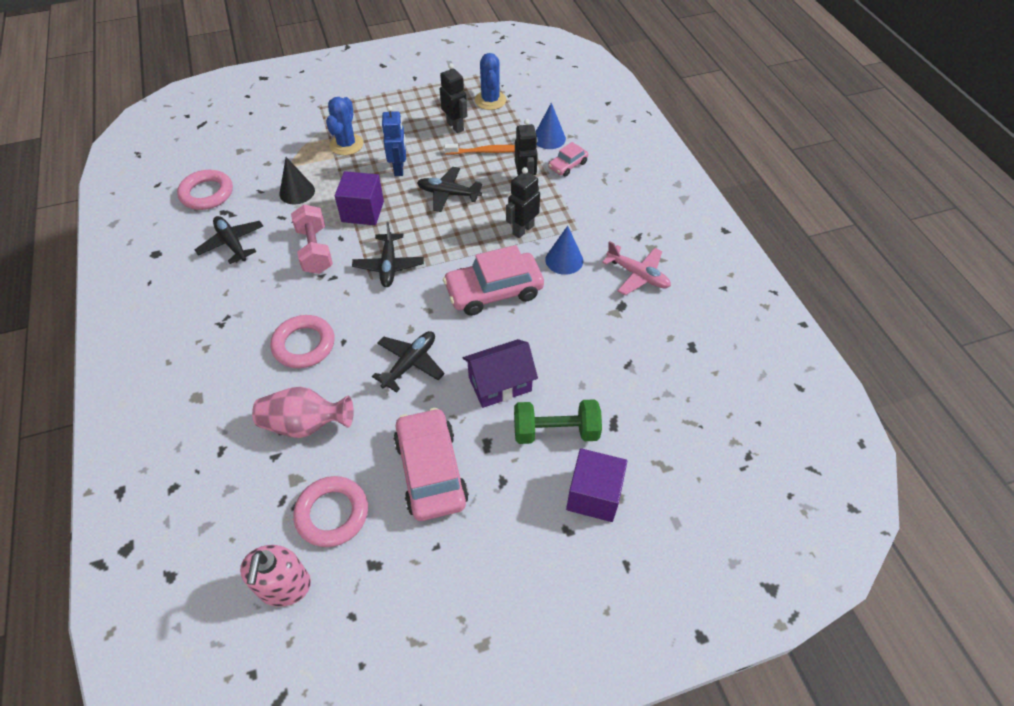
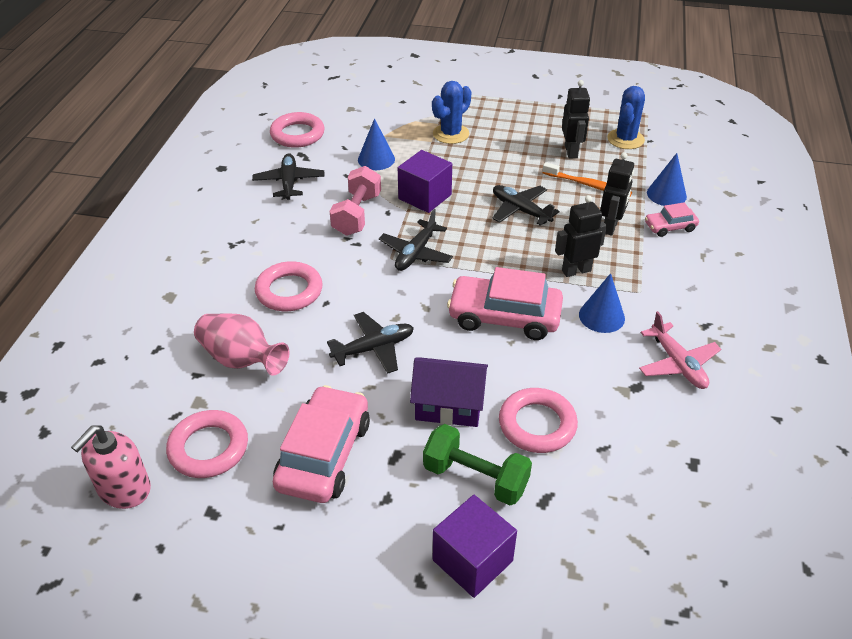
camera: 30 degrees right, 10 degrees down
black cone [279,157,315,204] -> blue cone [358,118,395,170]
blue robot [382,106,406,176] -> none
none -> pink ring [499,388,578,453]

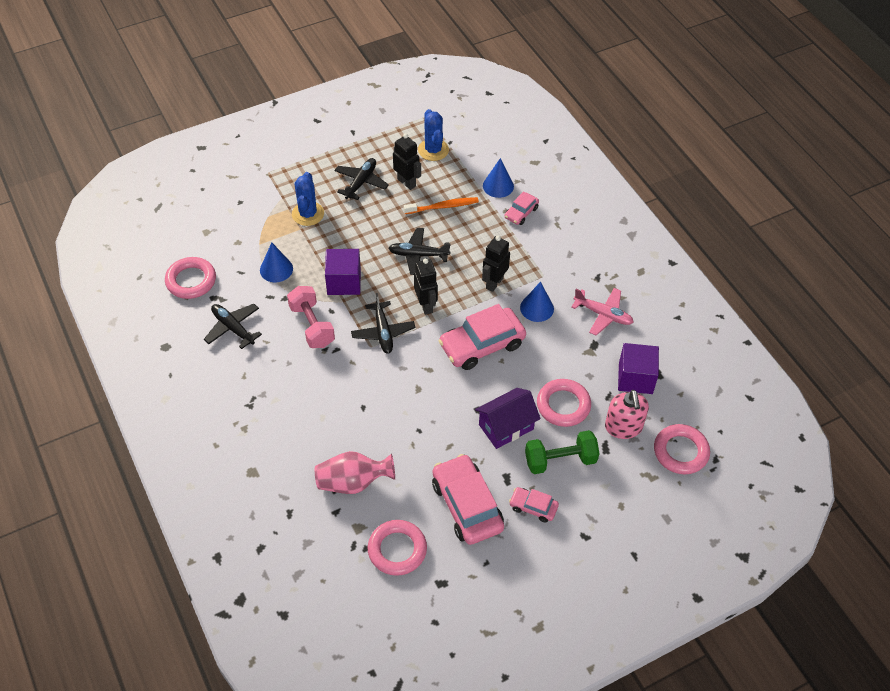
camera: 40 degrees left, 10 degrees up
pink soap dispenser [71,425,151,509] -> pink soap dispenser moved to [605,390,649,439]
pink ring [255,261,323,311] -> pink ring moved to [654,424,710,474]
black plane [327,312,414,374] -> black plane moved to [334,158,389,200]
purple cube [433,495,517,598] -> purple cube moved to [618,343,659,394]
black robot [600,152,634,236] -> black robot moved to [414,258,438,315]
none -> pink car [509,487,559,523]

